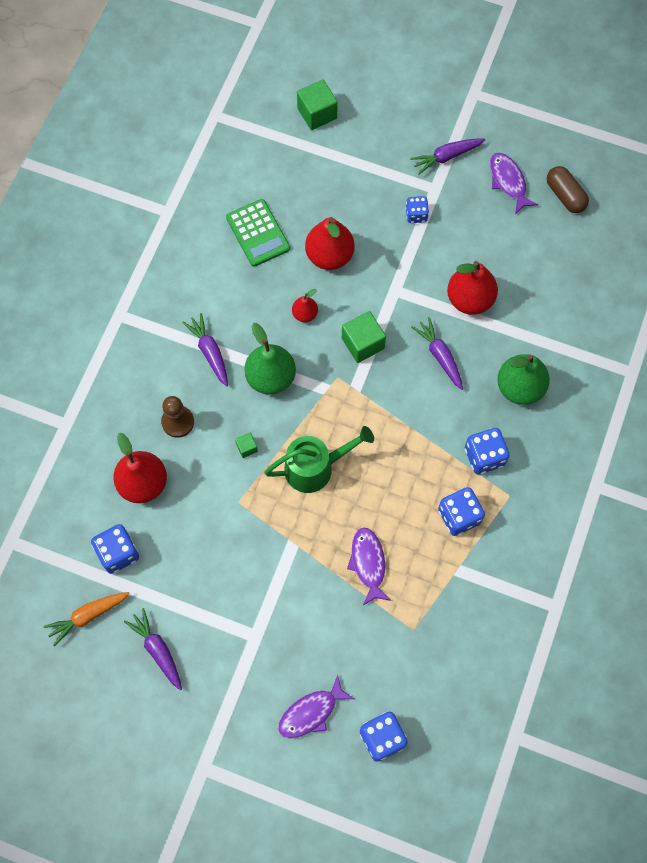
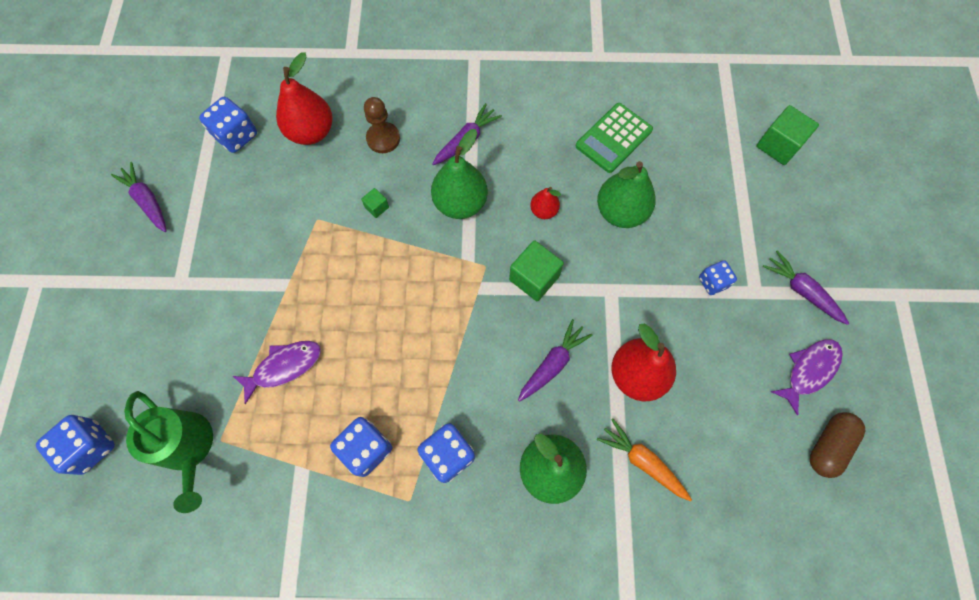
camera: 70 degrees right, 0 degrees up
orange carrot [44,592,130,646] -> orange carrot moved to [597,418,692,501]
purple carrot [124,608,182,690] -> purple carrot turned 75 degrees counterclockwise [111,162,166,232]
green watering can [264,426,374,493] -> green watering can moved to [124,391,213,513]
purple fish [278,675,354,738] -> none
red pear [305,217,355,270] -> green pear [597,161,656,228]

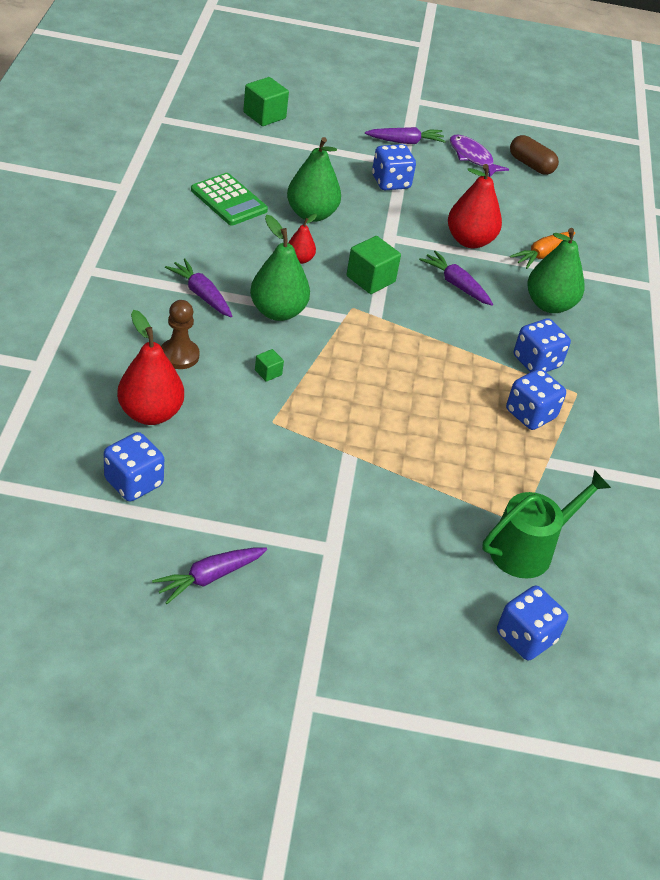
camera: 90 degrees left, 25 degrees down
purple fish [233,341,321,405] -> none
blue dice [699,260,737,295] -> blue dice [372,144,416,190], size x1.57
purple carrot [762,250,849,325] -> purple carrot turned 150 degrees counterclockwise [365,127,446,144]

